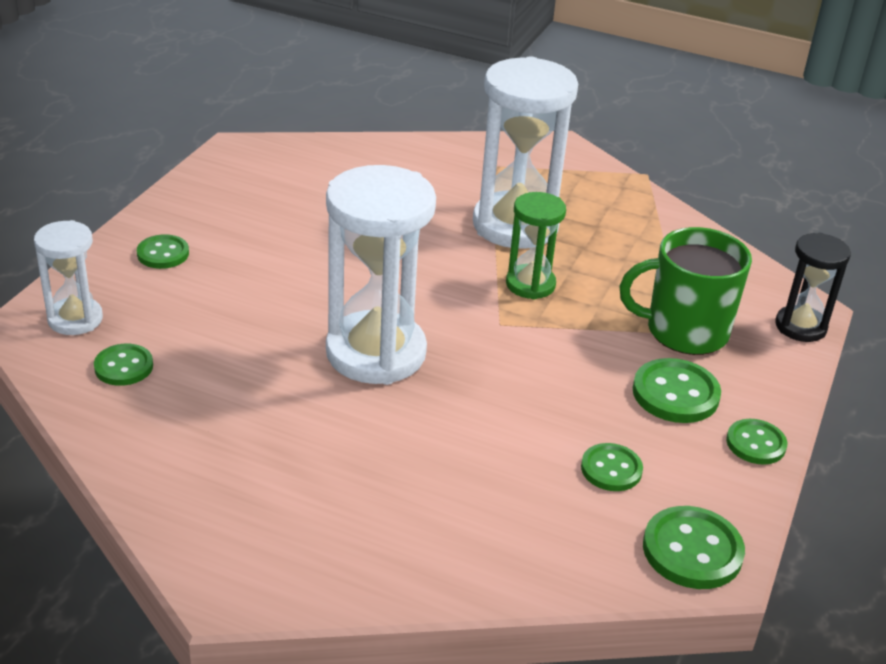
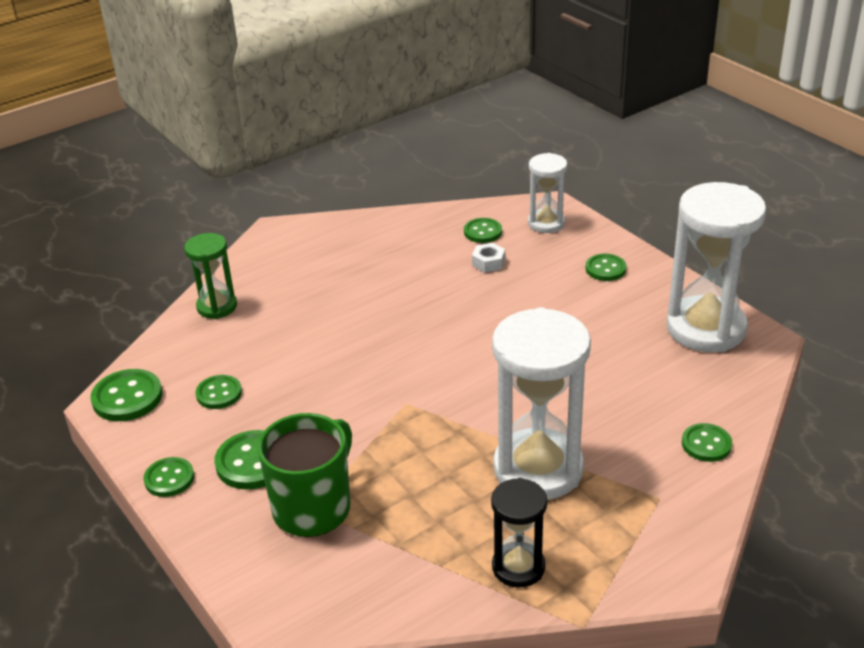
camera: 125 degrees right, 0 degrees up
white hourglass [326,165,436,385] -> white hourglass moved to [667,182,766,352]
green hourglass [506,192,566,300] -> green hourglass moved to [184,233,237,319]
black hourglass [775,233,851,342] -> black hourglass moved to [491,478,547,588]
none -> white nut [472,243,505,272]
none -> green button [682,423,732,462]

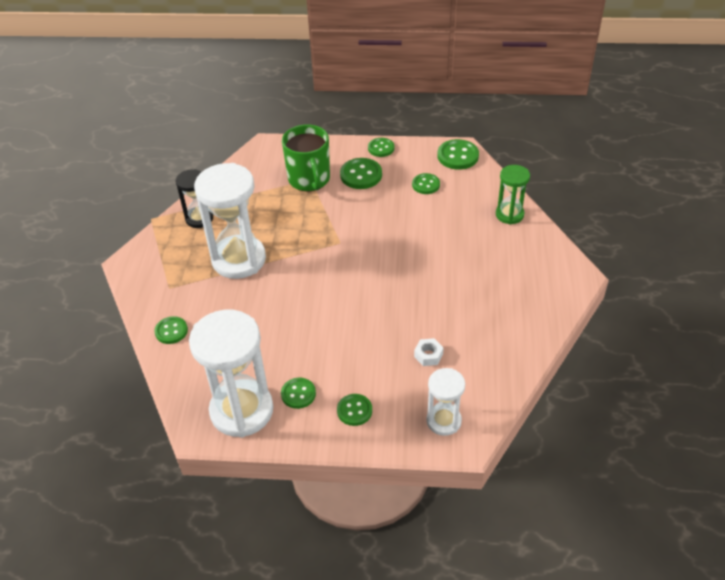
camera: 130 degrees right, 10 degrees up
green button [464,218,502,243] -> green button moved to [281,378,316,409]

